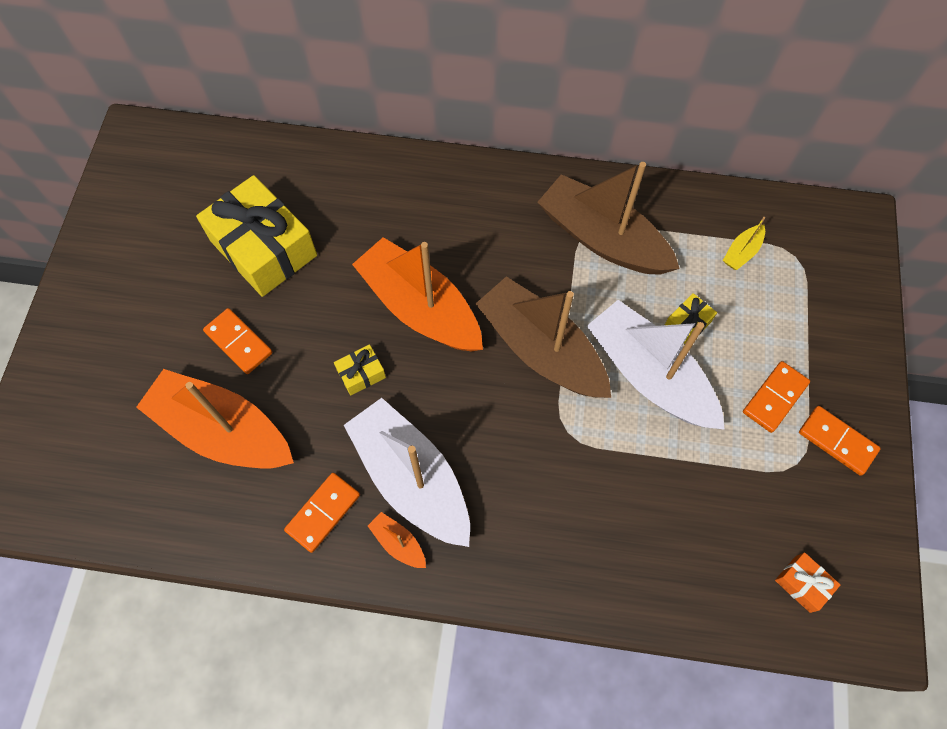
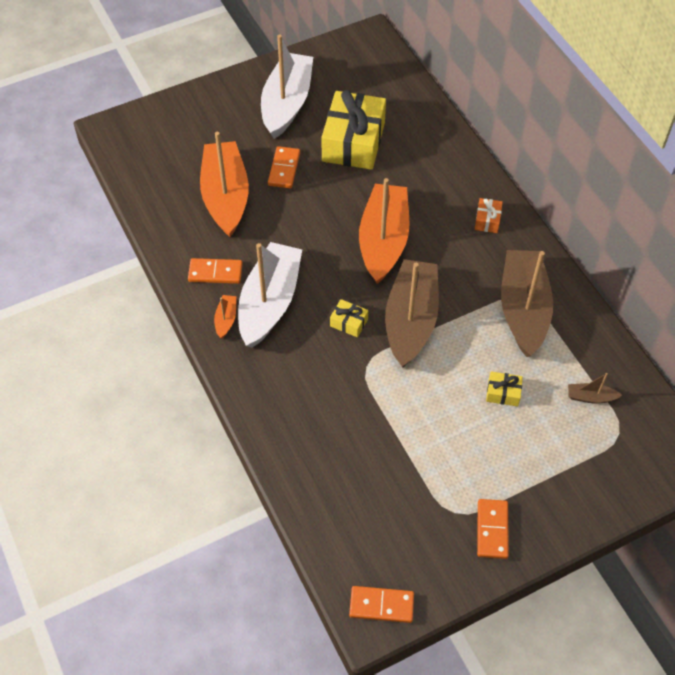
camera: 55 degrees right, 10 degrees down
yellow gift [334,344,386,396] -> yellow gift moved to [330,299,368,338]
white boat [587,300,725,430] -> white boat moved to [261,35,313,139]
yellow boat [723,217,765,270] -> brown boat [568,373,622,404]
orange domino [743,361,810,433] -> orange domino moved to [349,586,414,623]
orange gift [775,552,840,613] -> orange gift moved to [475,198,503,233]

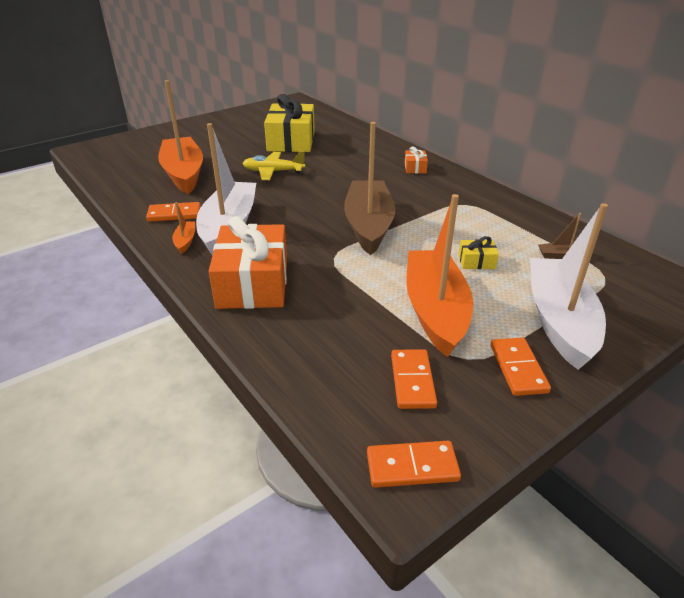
camera: 10 degrees left, 20 degrees down
white boat [261,35,313,139] -> white boat moved to [530,203,608,370]
orange domino [268,146,300,188] -> orange domino moved to [391,349,437,409]
yellow gift [330,299,368,338] -> none
orange boat [359,178,410,284] -> orange boat moved to [406,194,473,357]
brown boat [501,250,553,357] -> none
none -> orange gift [208,216,287,309]
none -> yellow plane [242,151,305,180]

